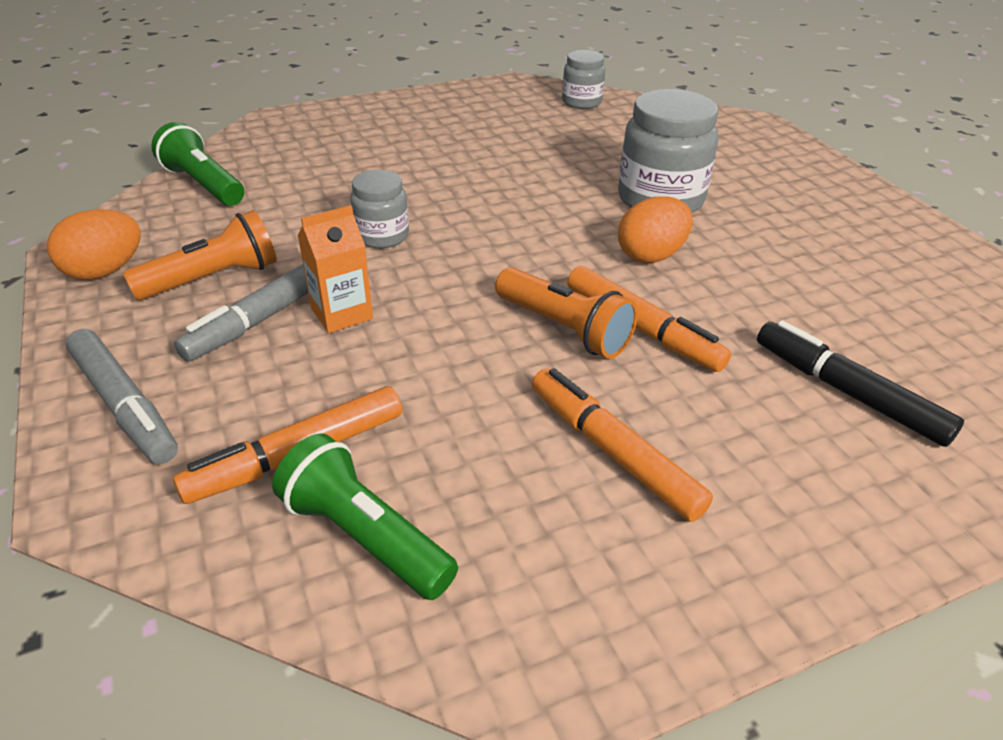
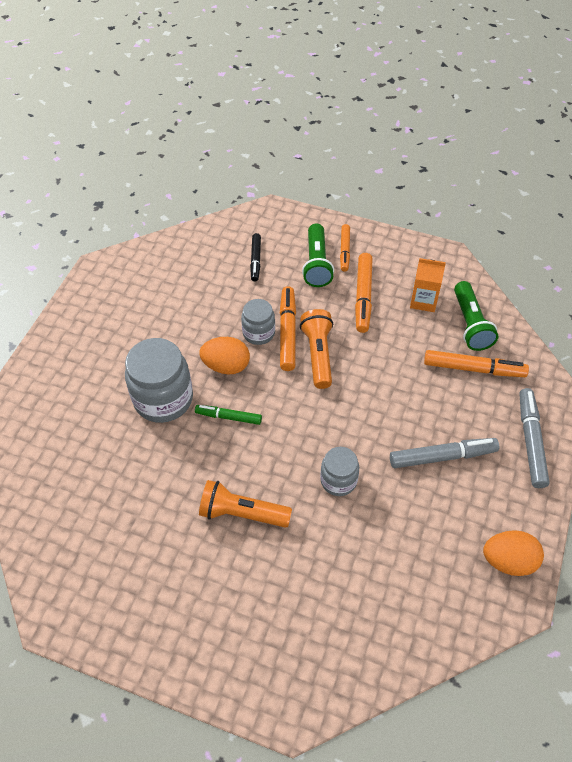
camera: 135 degrees left, 15 degrees up
orange flashlight [123,210,277,300] -> orange flashlight moved to [199,480,292,528]
green flashlight [151,122,244,206] -> green flashlight moved to [302,223,334,287]
orange carton [298,205,373,333] -> orange carton moved to [410,258,446,312]
grey jar [562,50,605,109] -> grey jar moved to [241,299,275,345]
black marker [757,320,964,447] -> black marker [250,233,261,281], size x0.64
none -> green marker [195,405,262,425]
none -> orange marker [340,224,350,272]

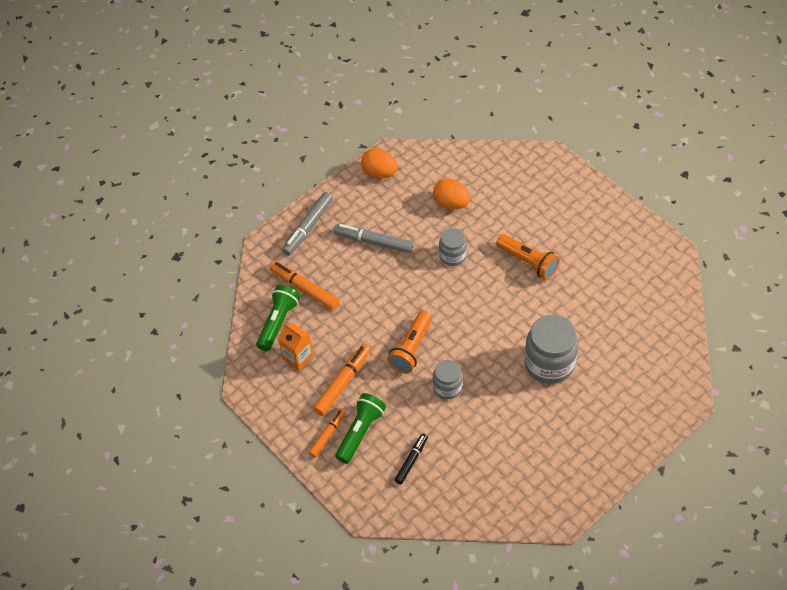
camera: 150 degrees left, 0 degrees up
green marker [195,405,262,425] -> none
orange egg [199,337,250,375] -> orange egg moved to [433,178,470,209]
orange marker [280,286,296,371] -> none

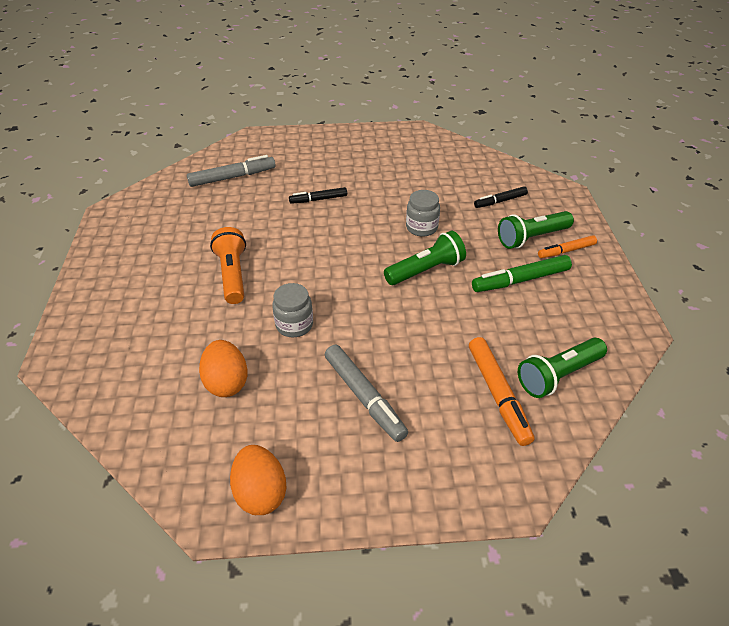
camera: 145 degrees left, 10 degrees down
orange carton [278,323,314,371] -> none
grey marker [282,192,333,256] -> grey marker moved to [187,155,276,187]
orange marker [313,344,371,416] -> green marker [472,255,572,292]
orange flashlight [387,311,432,373] -> green flashlight [384,231,466,285]
grey jar [524,315,578,384] -> black marker [289,187,347,204]

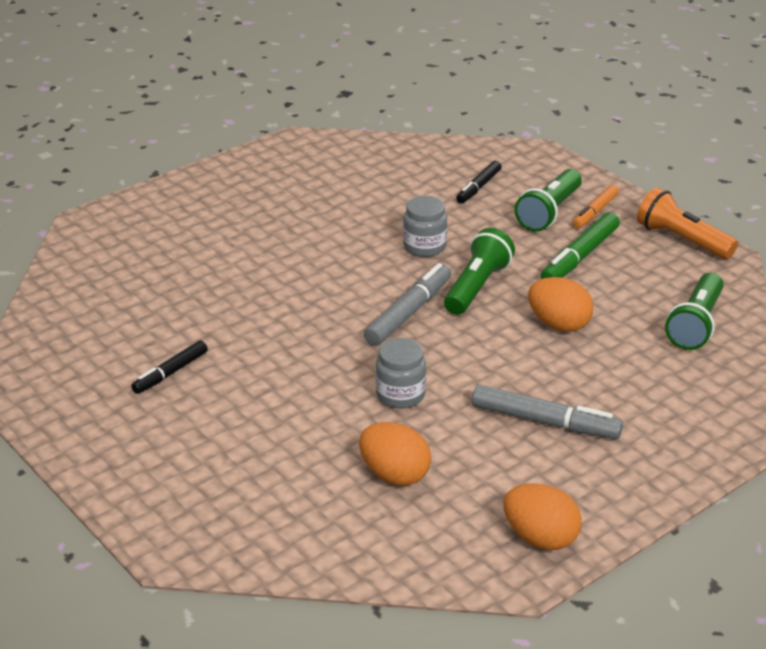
camera: 35 degrees left, 10 degrees down
grey marker [187,155,276,187] -> grey marker moved to [364,263,451,346]
orange flashlight [210,227,246,304] -> orange flashlight moved to [637,187,738,259]
black marker [289,187,347,204] -> black marker moved to [131,340,208,394]
orange marker [469,337,535,446] -> none
none -> orange egg [528,277,593,332]

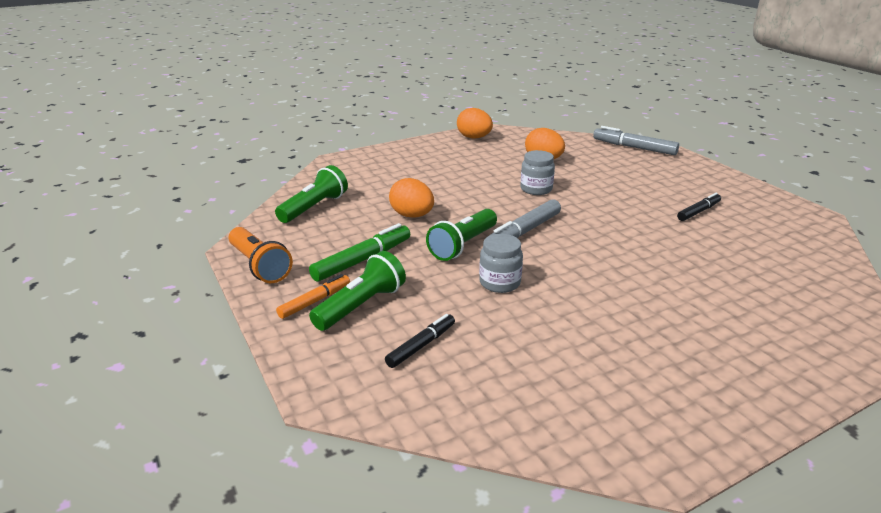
camera: 170 degrees left, 5 degrees down
grey marker [472,385,623,439] -> grey marker moved to [593,126,679,155]

